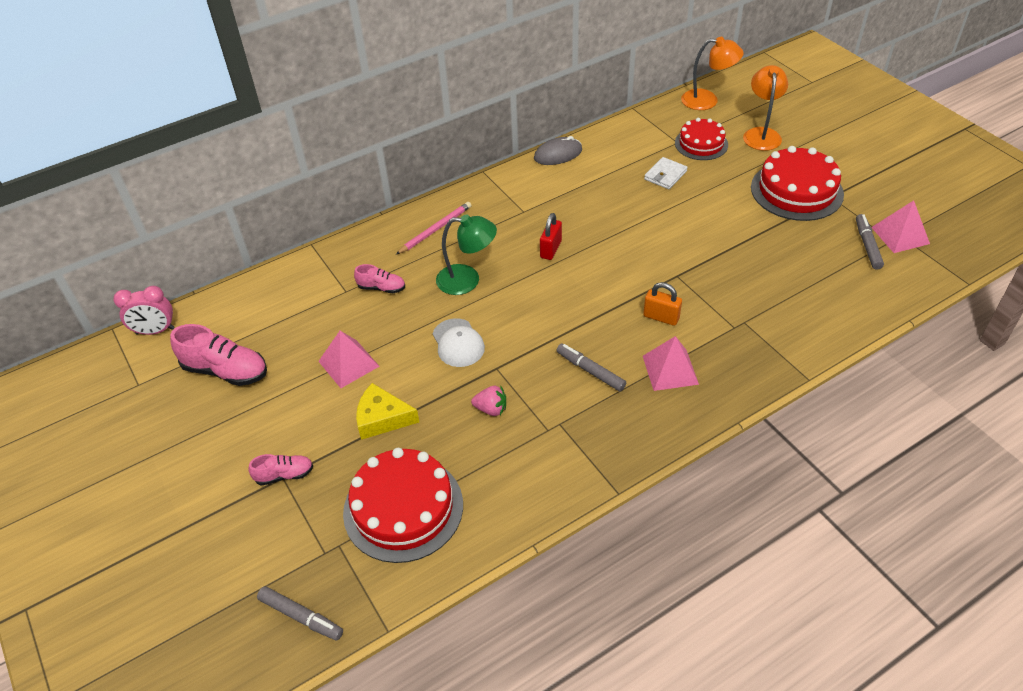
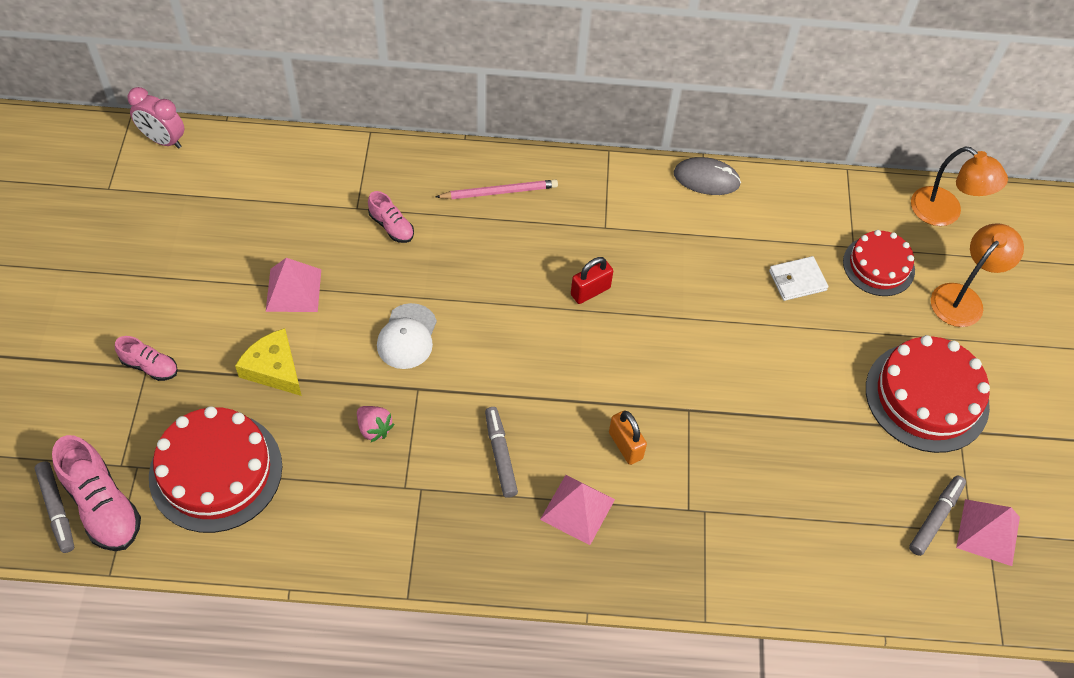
camera: 30 degrees right, 10 degrees up
pink shoe [170,324,267,386] -> pink shoe moved to [52,435,141,551]
green lamp [436,214,497,295] -> none

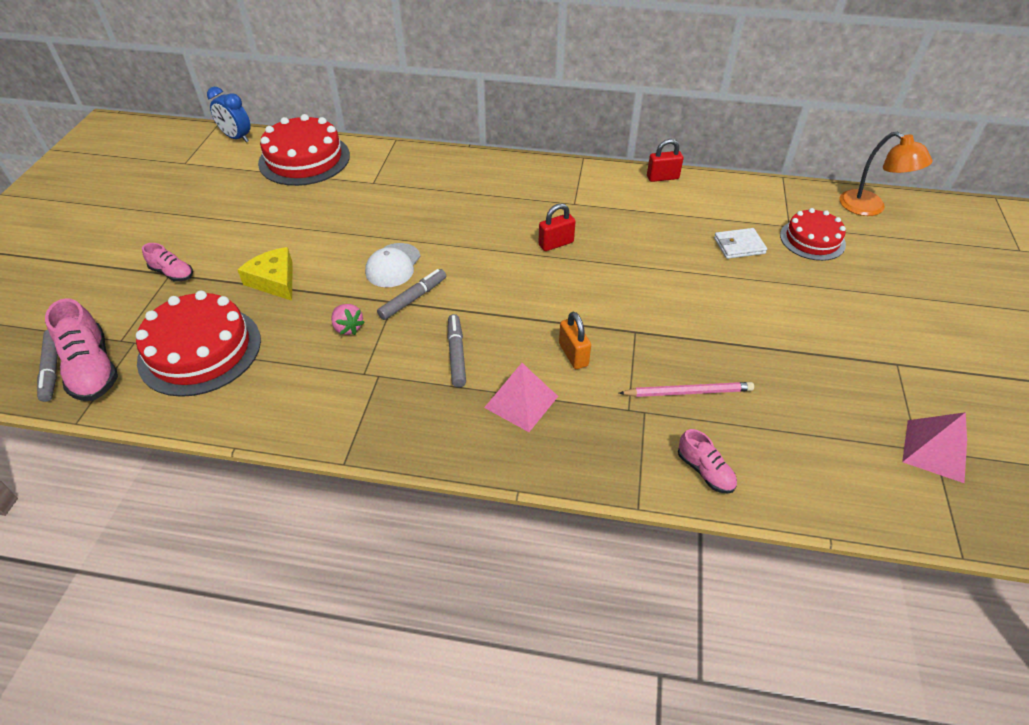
camera: 10 degrees right, 10 degrees down
pink clock [127,87,185,149] -> blue clock [207,87,251,143]
pink pyramid [266,258,321,312] -> none
pink shoe [368,191,414,243] -> pink shoe moved to [678,429,737,494]
pink pencil [436,180,558,199] -> pink pencil moved to [619,382,754,397]
grey mouse [674,157,741,195] -> red padlock [647,139,683,182]
red cake [866,335,990,453] -> red cake moved to [258,114,350,186]
grey marker [909,475,966,556] -> grey marker moved to [377,269,446,320]
orange lamp [931,223,1024,327] -> none

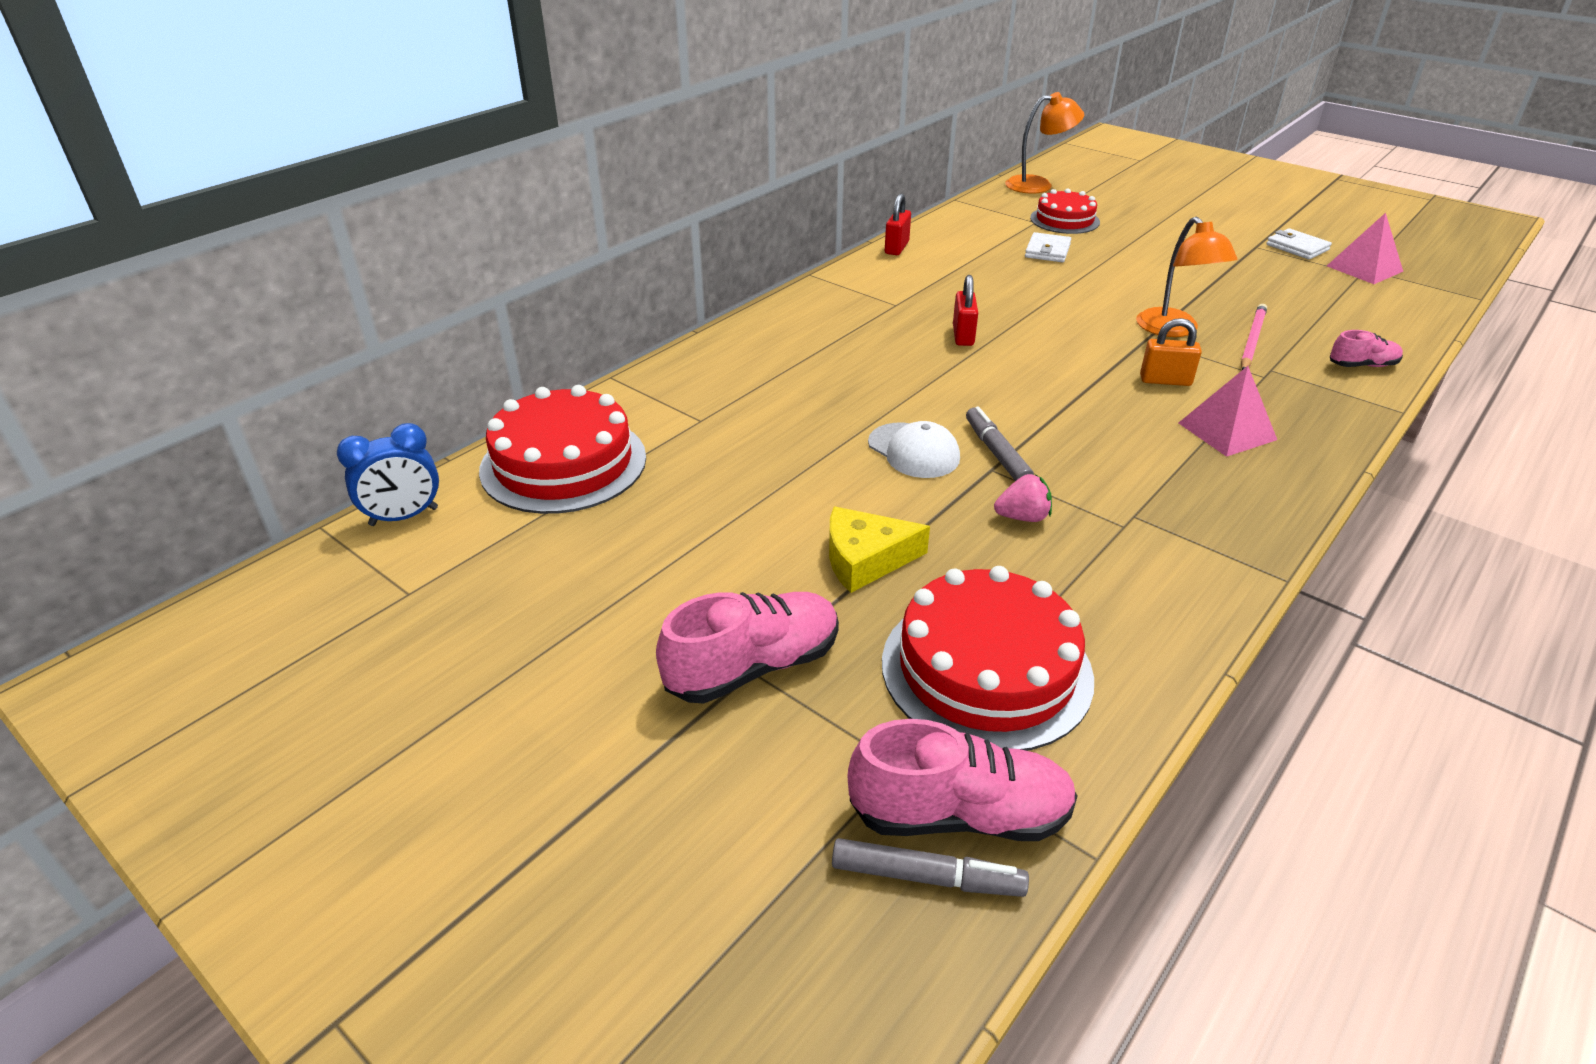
camera: 60 degrees left, 10 degrees down
pink shoe [142,243,193,281] -> pink shoe [656,592,839,703], size x1.78
grey marker [448,314,466,387] -> none
none -> orange lamp [1136,217,1237,337]
none -> white wallet [1266,228,1332,259]

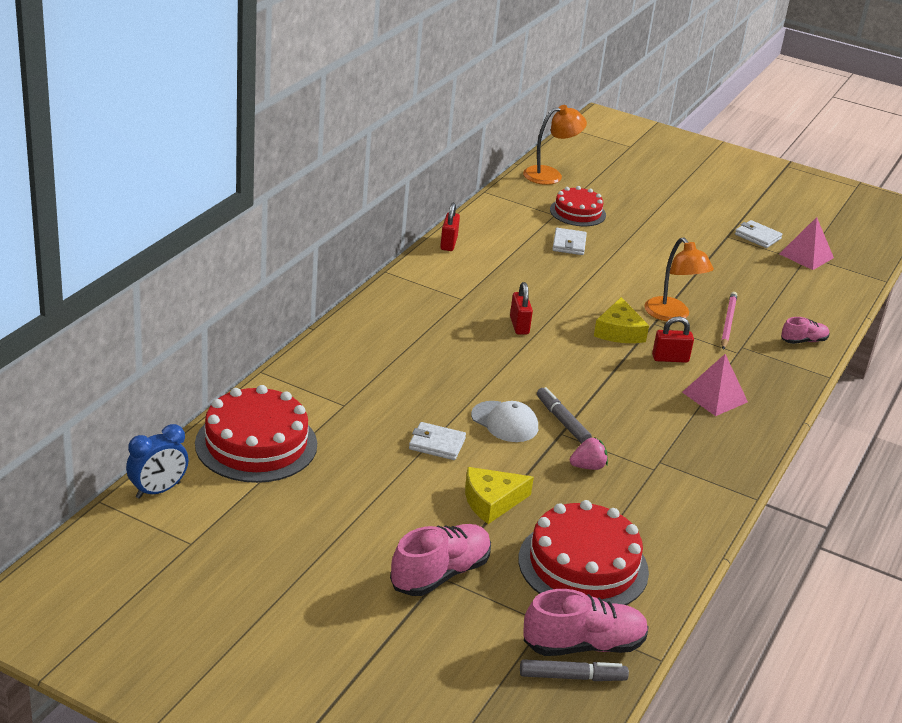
camera: 15 degrees left, 5 degrees down
orange padlock [1140,318,1202,386] -> red padlock [652,316,694,363]
none -> white wallet [409,422,466,460]
none -> yellow cheese [594,297,649,343]

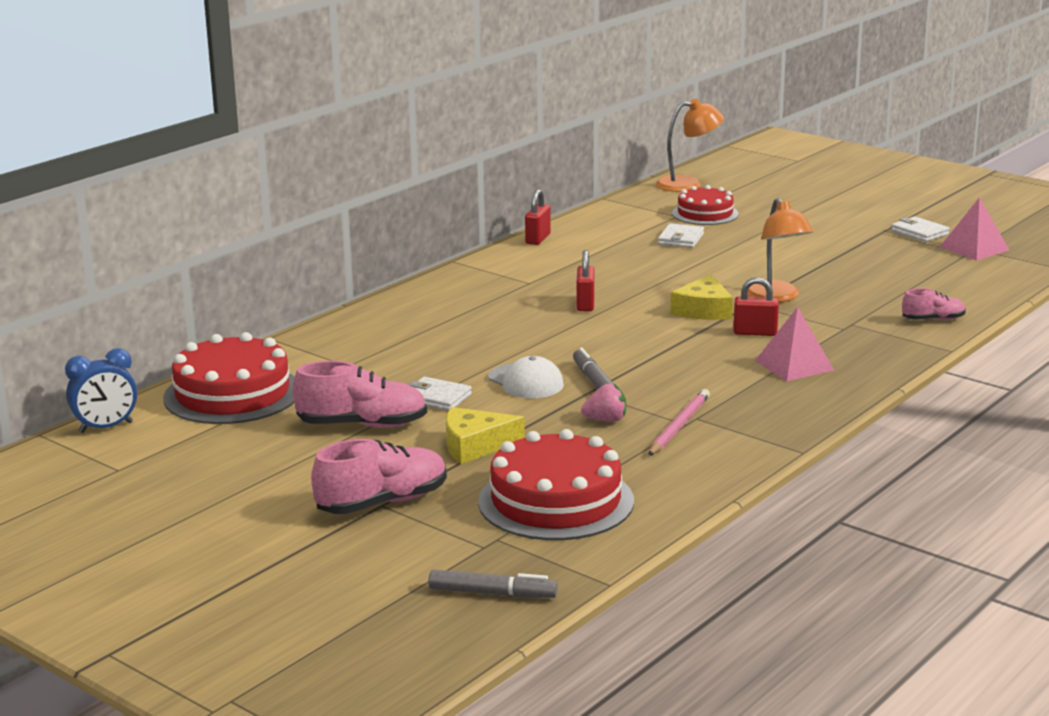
camera: 15 degrees right, 10 degrees down
pink shoe [523,589,649,656] -> pink shoe moved to [293,361,427,428]
pink pencil [721,292,737,350] -> pink pencil moved to [648,389,710,456]

